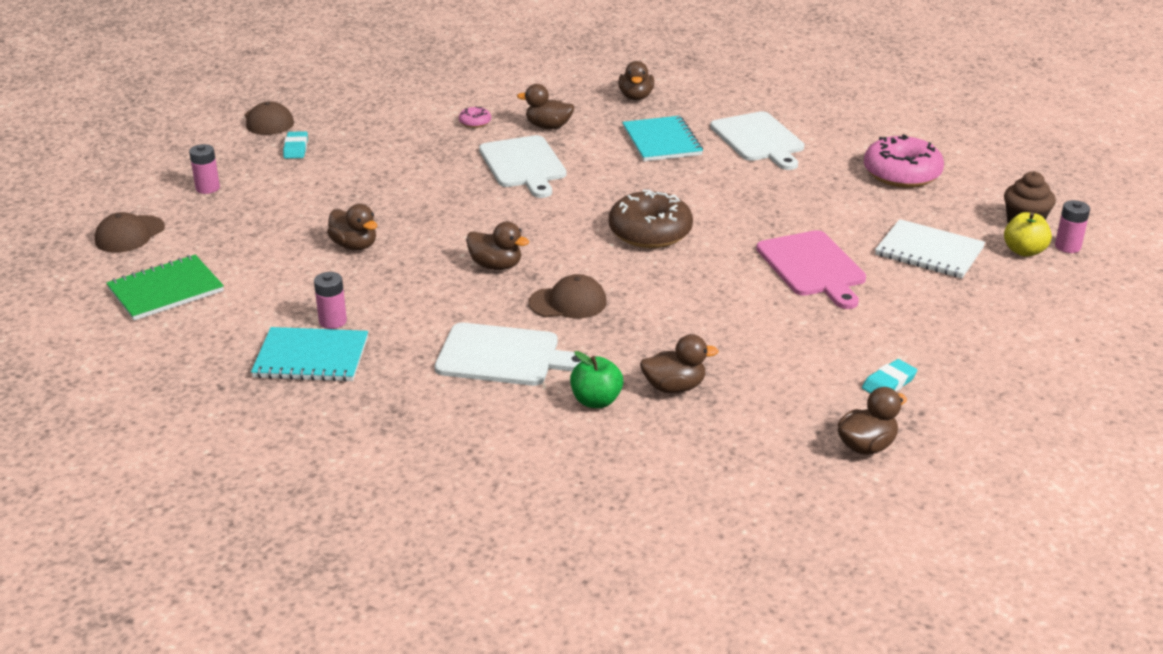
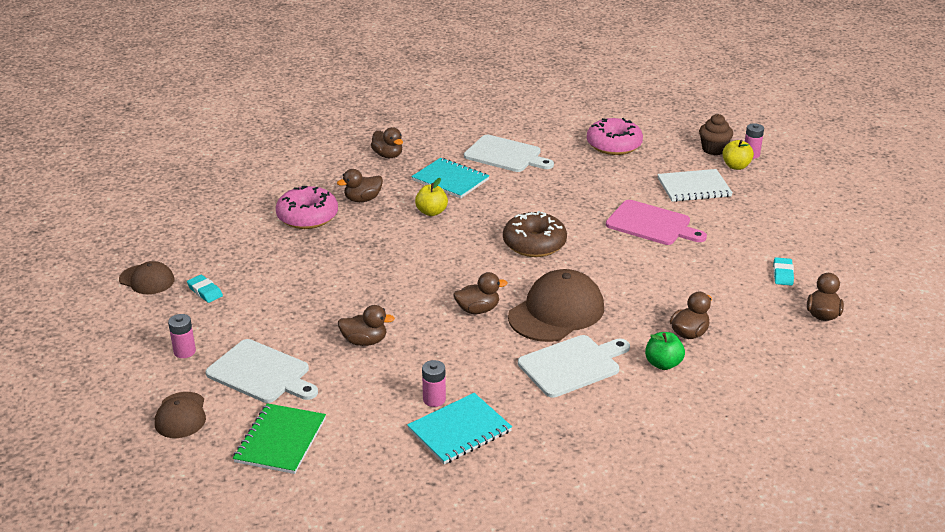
camera: 40 degrees left, 0 degrees up
pink donut [459,106,491,128] -> pink donut [276,186,338,229], size x2.25
white cutting board [479,135,567,198] -> white cutting board moved to [205,339,318,403]
brown cap [529,274,607,318] -> brown cap [508,269,604,342], size x1.77
none -> yellow apple [415,178,448,216]

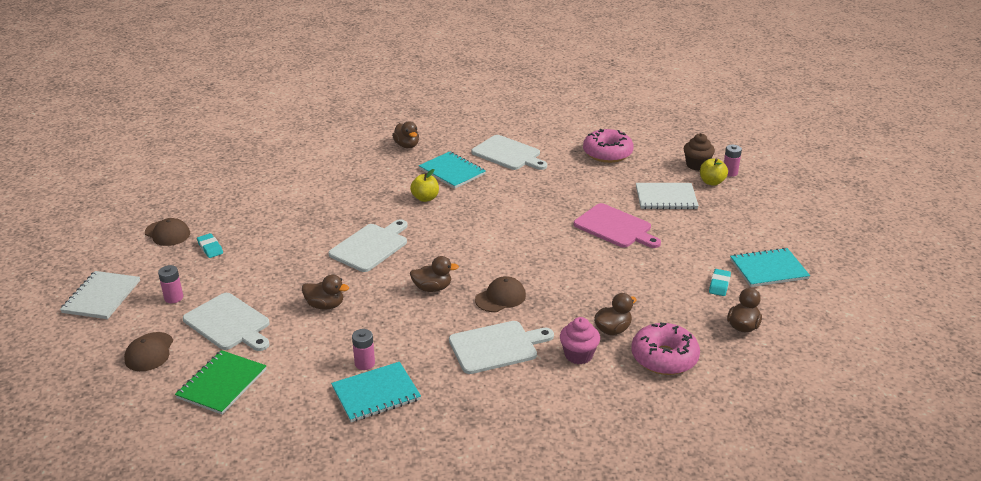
camera: 10 degrees right, 0 degrees up
pink donut [276,186,338,229] -> pink donut moved to [631,322,700,375]
brown duck [337,169,383,202] -> none
brown donut [503,211,567,257] -> none
brown cap [508,269,604,342] -> brown cap [475,276,526,312], size x0.56
green apple [645,332,685,370] -> pink cupcake [560,317,600,364]
none -> white notebook [60,271,140,319]
none -> white cutting board [328,219,408,272]
none -> turquoise notebook [730,248,810,287]

